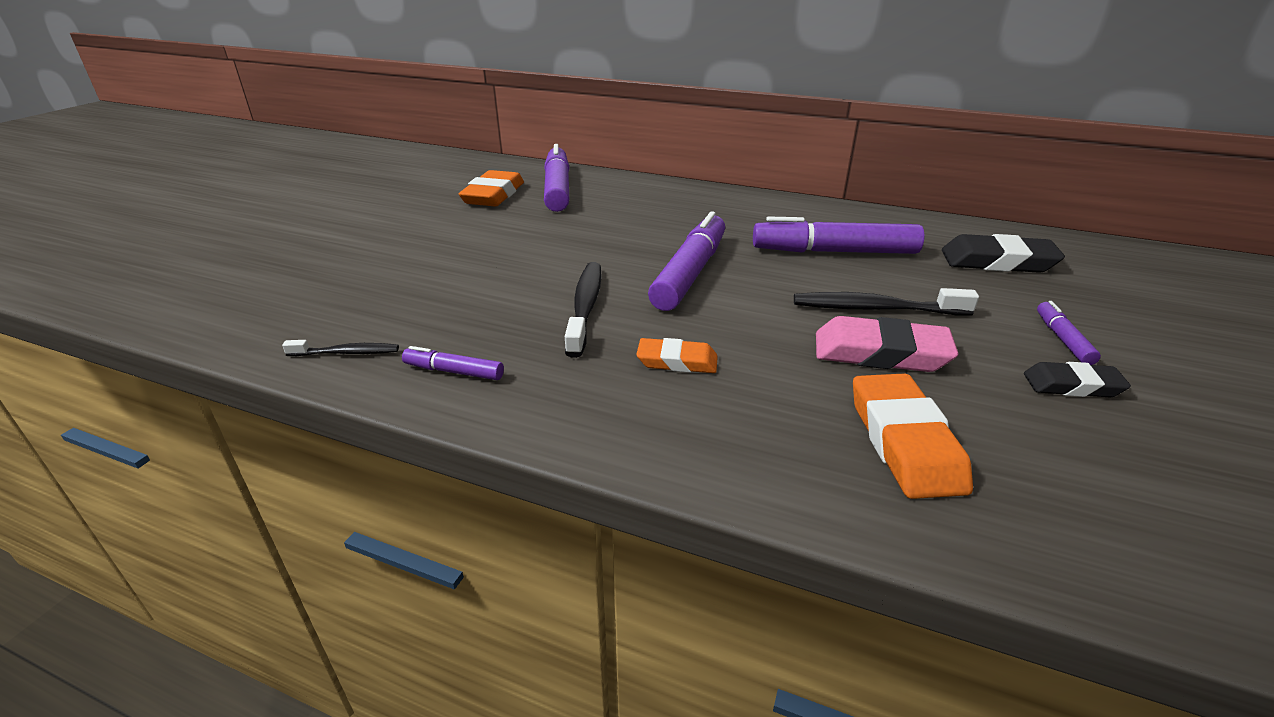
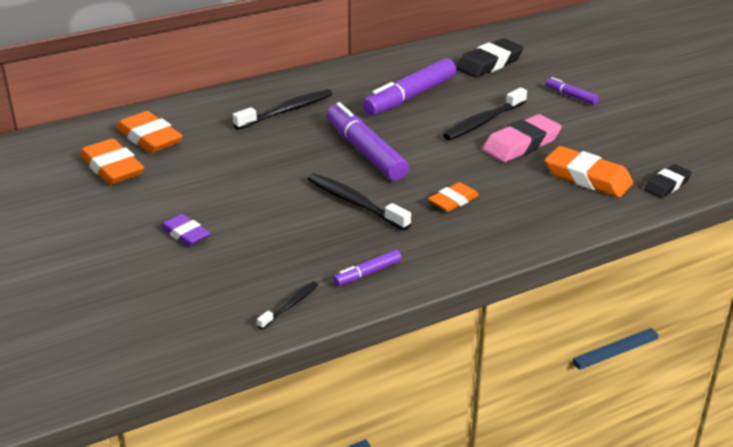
camera: 50 degrees left, 0 degrees up
purple marker [544,144,570,212] -> orange eraser [116,111,183,153]
black eraser [1024,362,1131,397] -> black eraser moved to [644,164,692,198]
none -> purple eraser [161,214,210,247]
none -> black toothbrush [233,89,332,130]

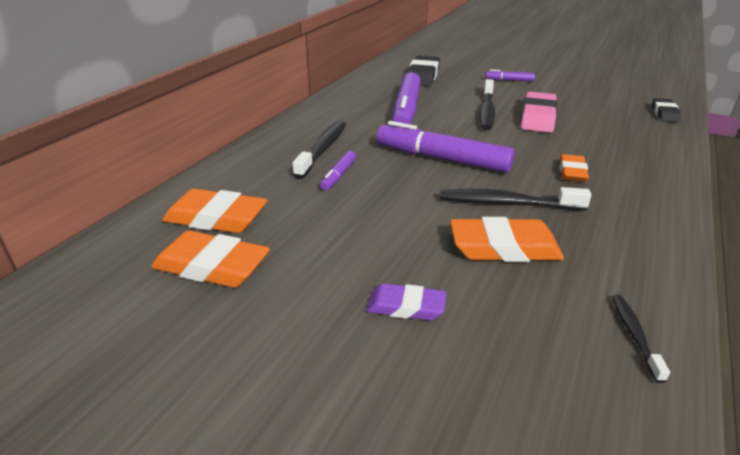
camera: 35 degrees left, 0 degrees up
purple marker [333,250,402,286] -> purple marker moved to [320,151,356,191]
orange eraser [545,146,633,197] -> orange eraser moved to [450,217,564,262]

